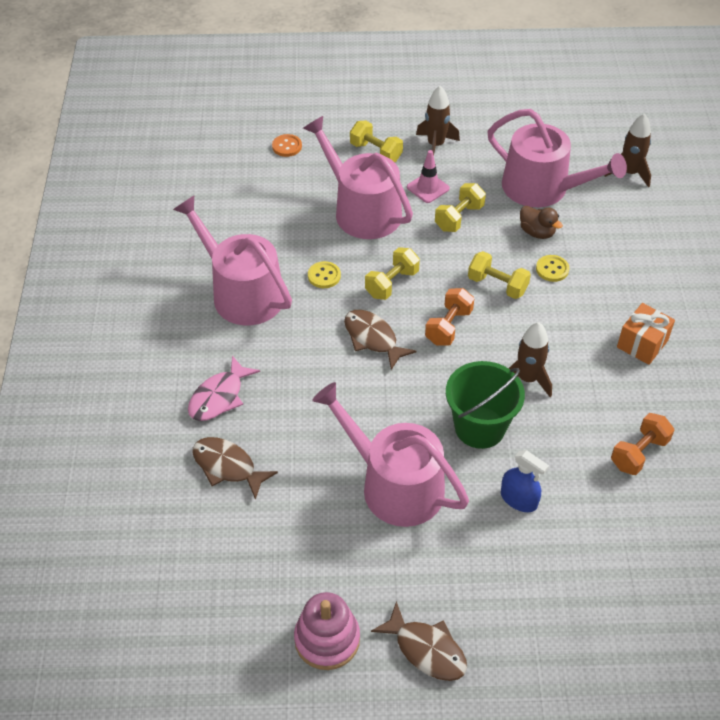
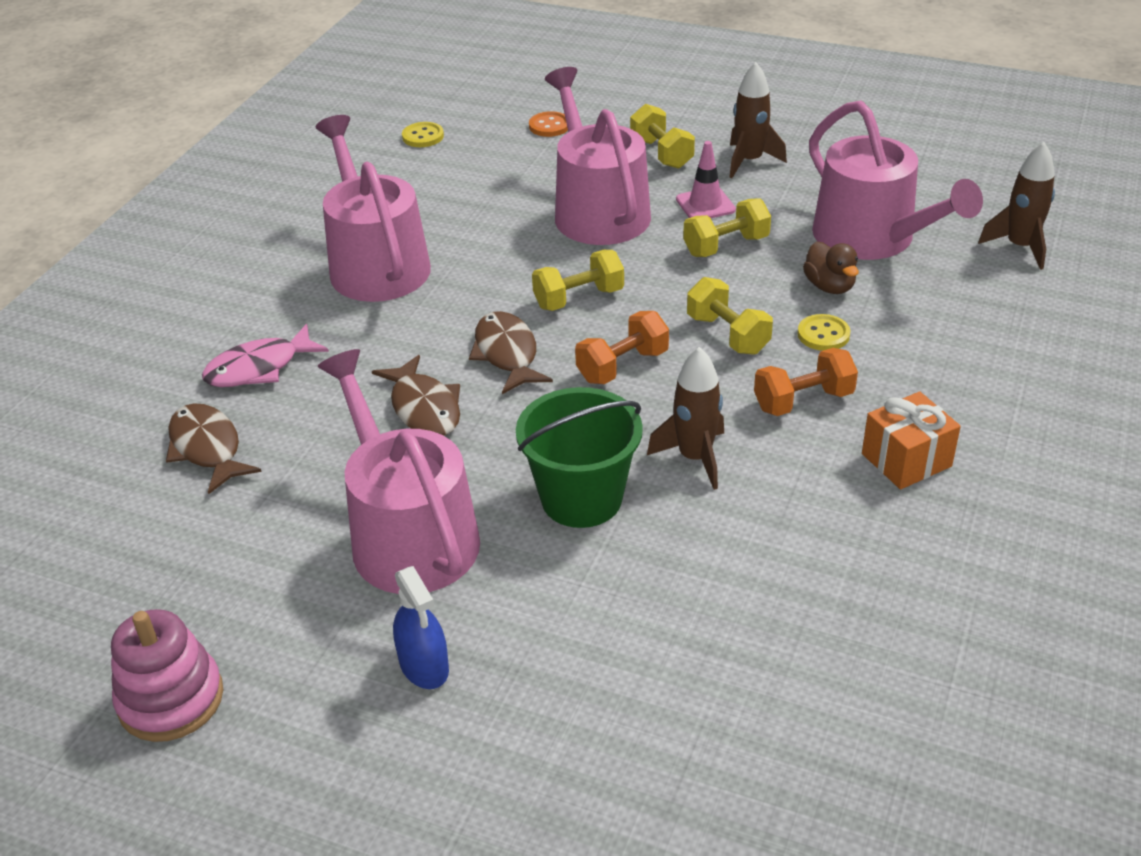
camera: 25 degrees right, 10 degrees down
yellow button [308,261,341,288] -> yellow button moved to [402,122,444,147]
brown fish [371,601,467,681] -> brown fish moved to [372,355,460,436]
blue spray bottle [501,450,549,512] -> blue spray bottle moved to [393,566,449,689]
orange dumbbell [611,413,674,475] -> orange dumbbell moved to [754,348,858,416]

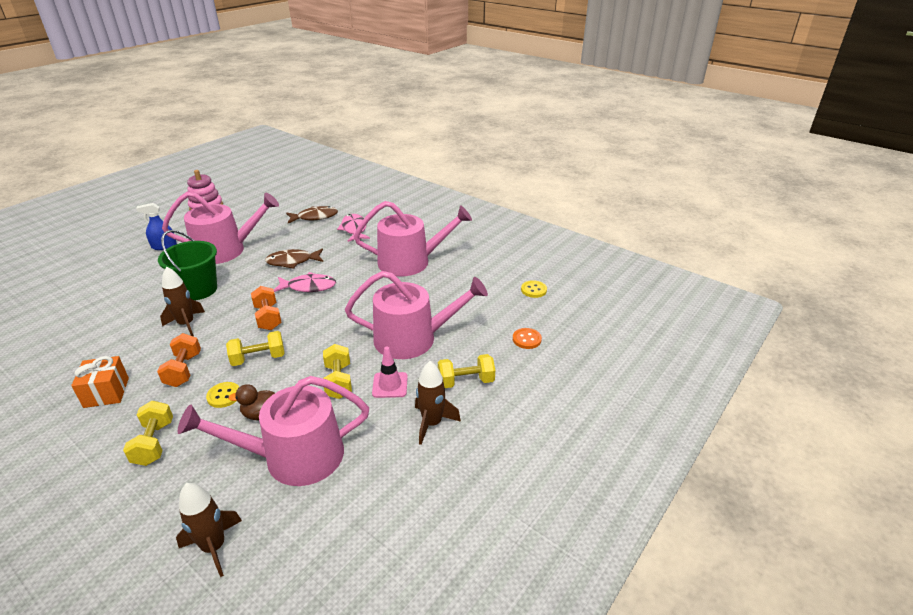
camera: 105 degrees right, 5 degrees down
brown fish [469,311,553,394] -> pink fish [274,272,336,292]
yellow dumbbell [532,250,624,311] -> yellow dumbbell moved to [123,401,173,466]

